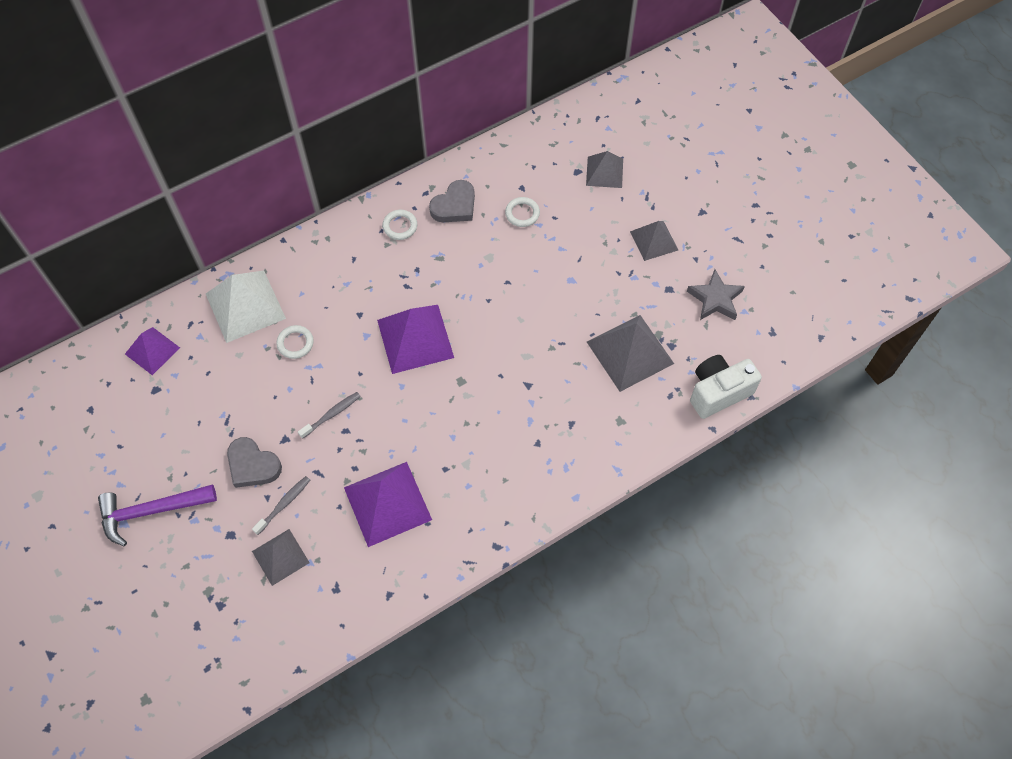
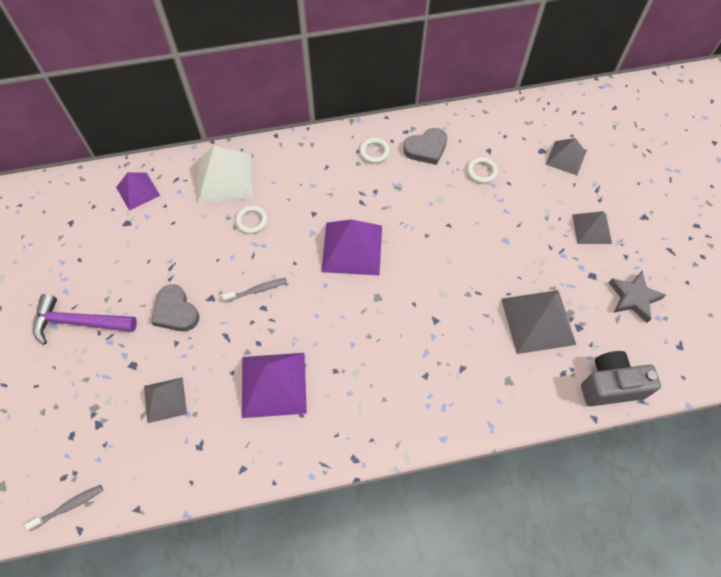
camera: 20 degrees right, 0 degrees up
grey toothbrush [252,476,310,535] -> grey toothbrush moved to [25,485,103,531]
white camera [690,355,762,419] -> grey camera [581,351,661,406]

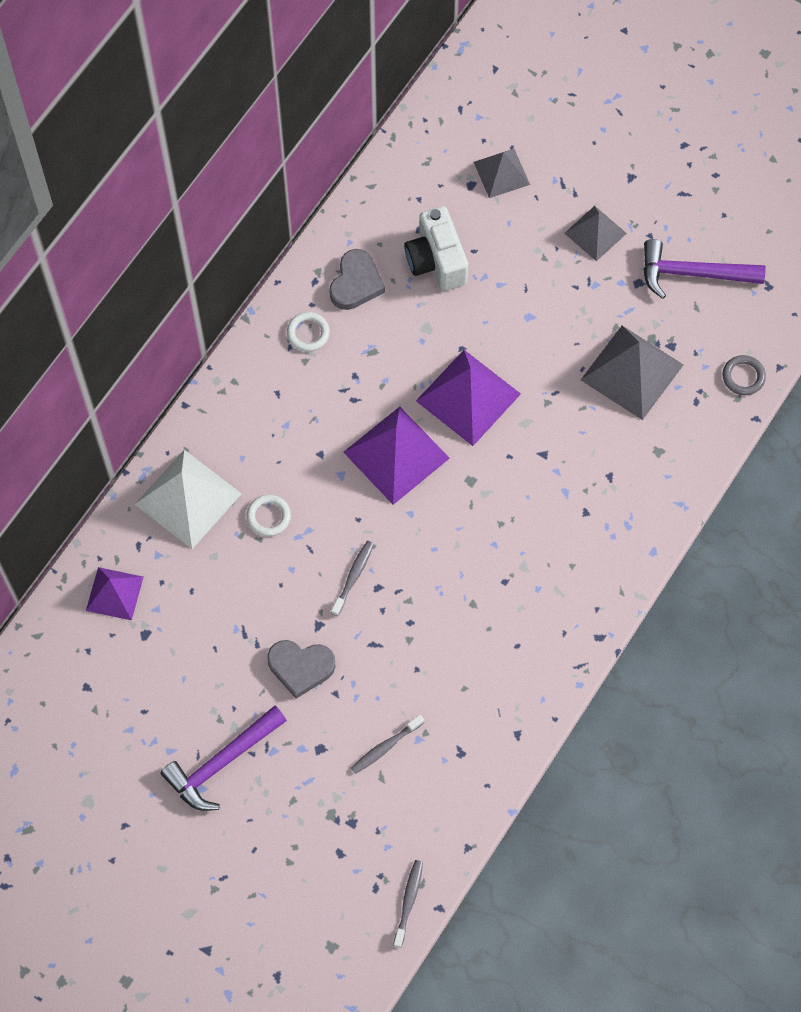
camera: 45 degrees left, 5 degrees up
grey pyramid [144,377,187,423] -> grey toothbrush [351,715,424,774]
purple pyramid [242,353,307,418] -> purple pyramid moved to [416,350,521,446]
white ring [467,157,498,184] -> white camera [404,206,468,291]
grey camera [581,351,661,406] -> grey ring [722,355,766,395]
grey star [609,271,666,323] -> purple hammer [643,239,766,299]

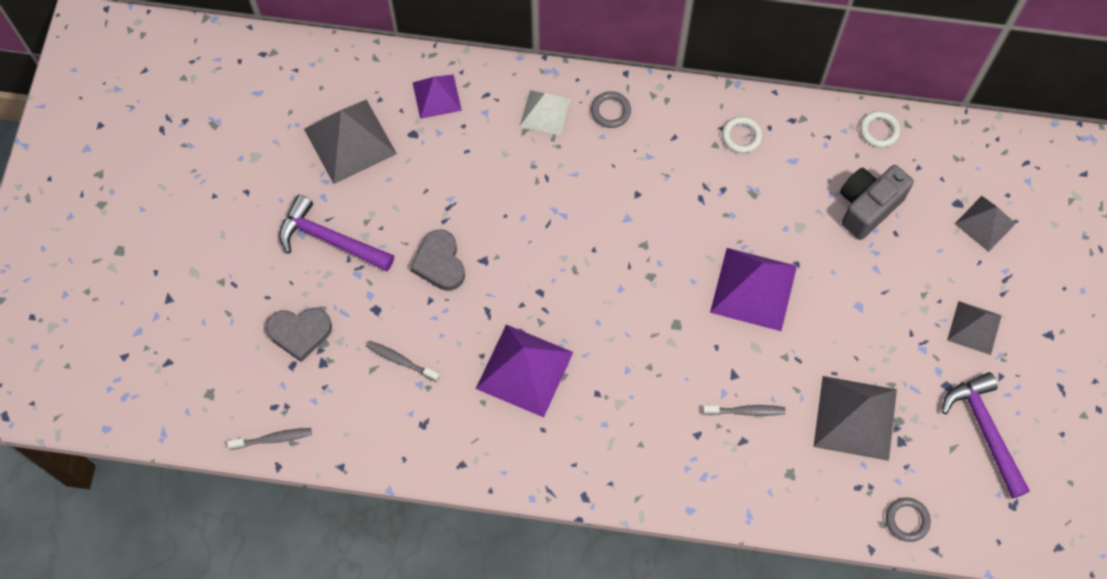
camera: 65 degrees right, 0 degrees up
white pyramid [135,450,242,549] -> white pyramid [519,90,571,136], size x0.61
white ring [246,494,291,536] -> white ring moved to [860,111,901,148]
grey heart [329,249,385,310] -> grey heart moved to [266,308,332,362]
grey toothbrush [331,541,374,616] -> grey toothbrush moved to [703,405,786,416]
purple pyramid [343,406,450,505] -> purple pyramid moved to [476,325,573,417]
white camera [404,206,468,291] -> grey camera [840,165,914,240]
none -> grey pyramid [304,99,397,184]
none -> grey ring [591,91,631,128]

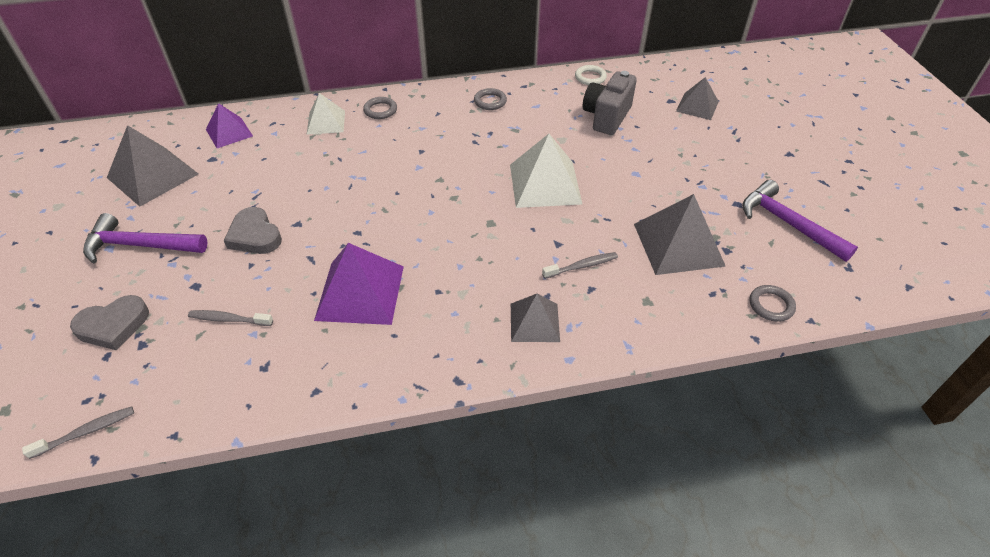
camera: 20 degrees left, 20 degrees down
purple pyramid [710,248,797,331] -> white pyramid [510,134,582,208]
white ring [722,116,763,153] -> grey ring [474,88,507,110]
grey pyramid [947,301,1002,355] -> grey pyramid moved to [511,294,560,342]

